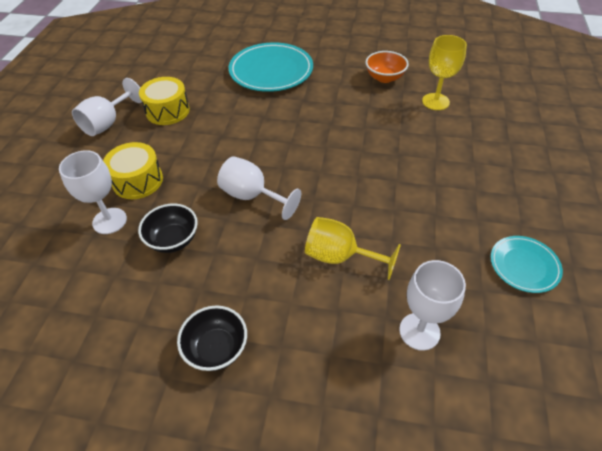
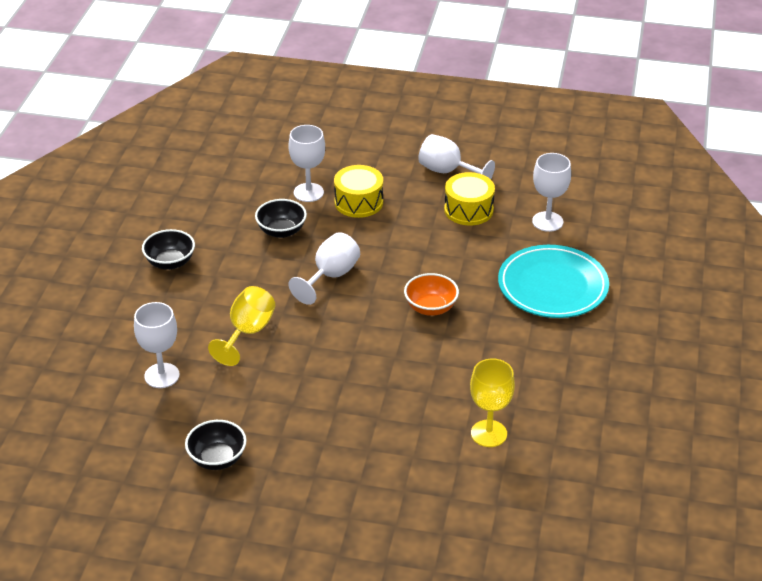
camera: 90 degrees right, 10 degrees down
orange bowl [365,51,409,83] -> orange bowl moved to [404,273,459,316]
turquoise plate [491,236,563,293] -> black bowl [185,420,247,470]
none -> white goblet [532,153,571,232]

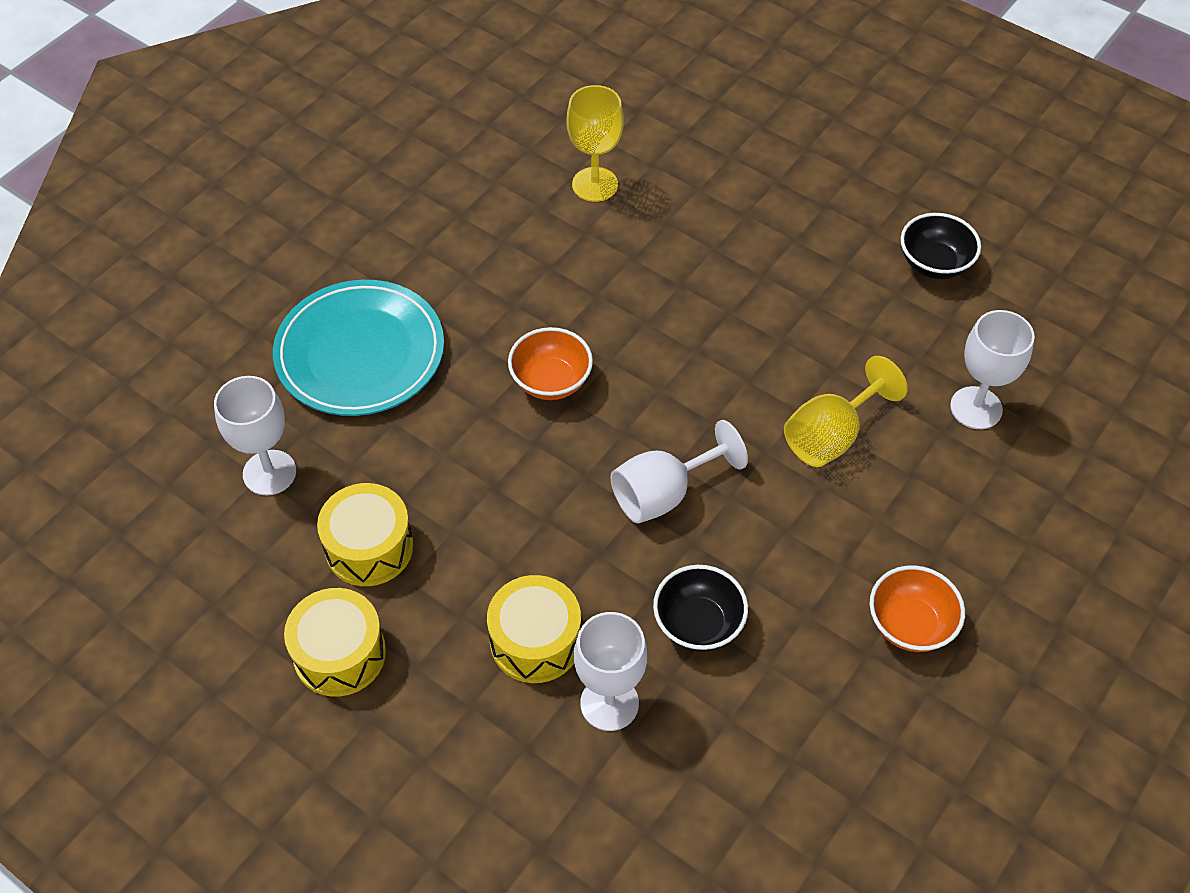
camera: 155 degrees left, 15 degrees up
black bowl [142,229,195,270] -> orange bowl [870,565,965,652]
white goblet [418,134,495,179] -> yellow drum [284,588,386,697]

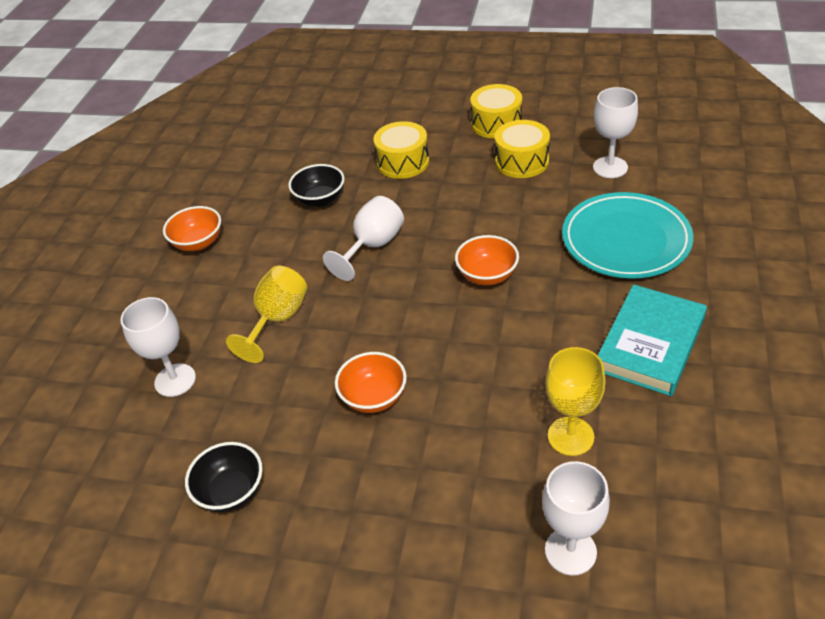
camera: 160 degrees right, 10 degrees down
white goblet [574,612,648,731] -> white goblet moved to [542,461,610,575]
none -> orange bowl [335,352,407,413]
none -> turquoise book [598,284,707,396]

